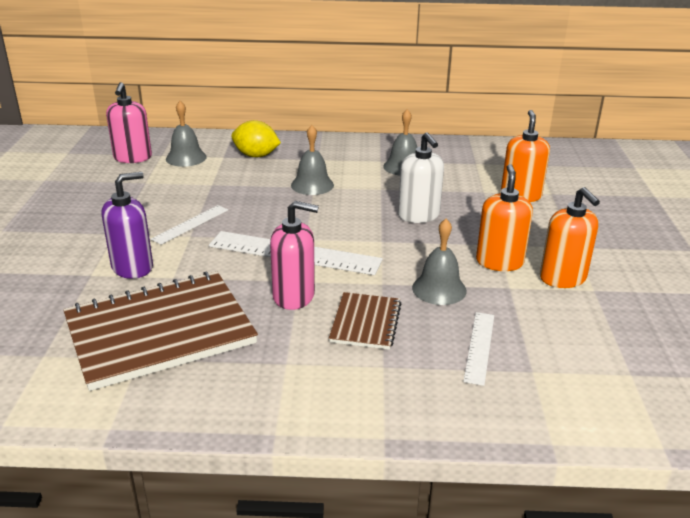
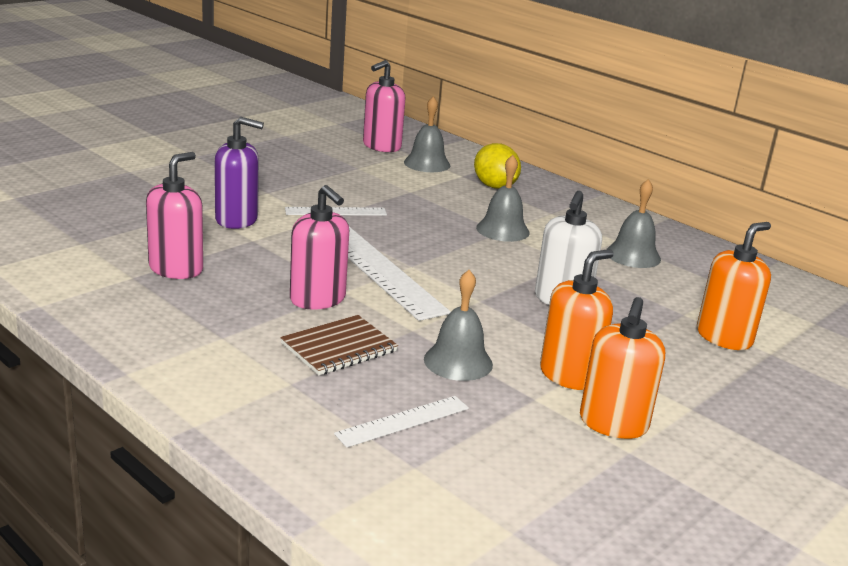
camera: 40 degrees right, 5 degrees down
brown notebook [63,271,258,391] -> pink soap dispenser [146,152,203,279]

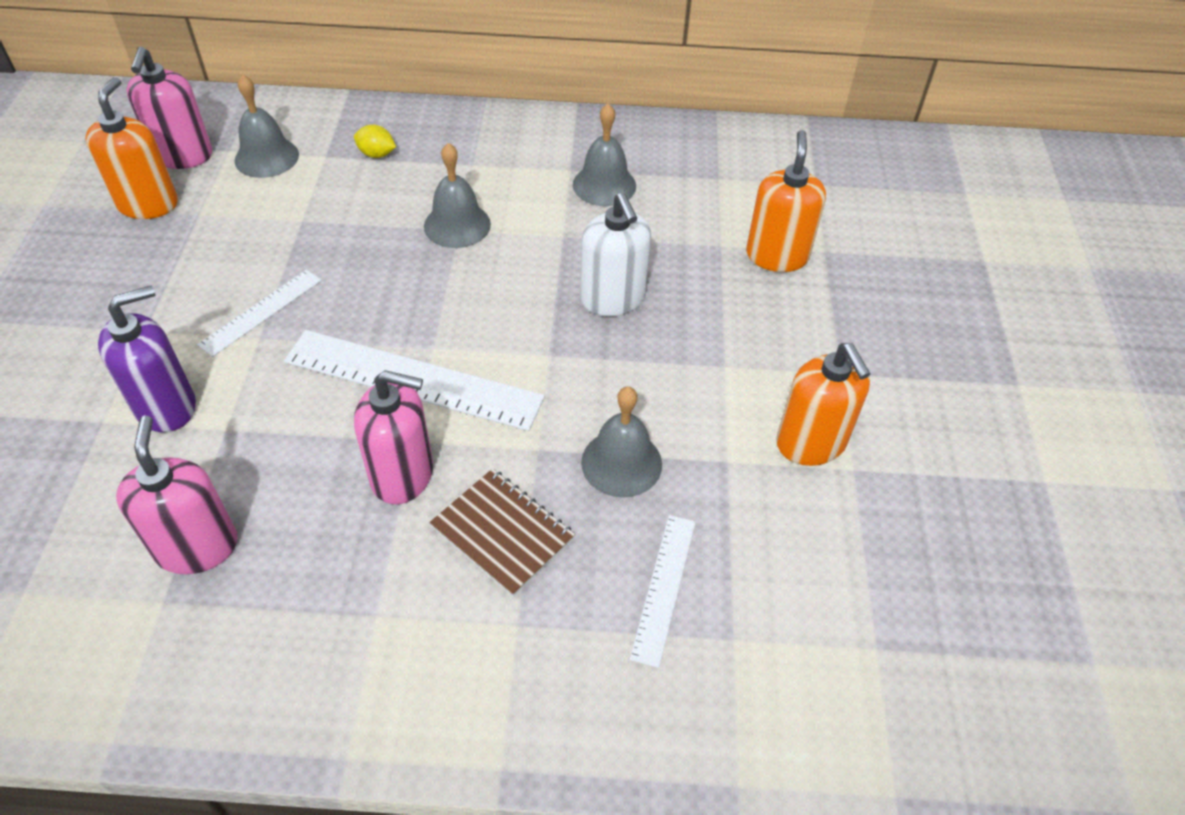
camera: 40 degrees left, 25 degrees up
brown notebook [280,315,398,375] -> brown notebook turned 60 degrees counterclockwise [429,469,575,596]
yellow lemon [474,143,521,189] -> yellow lemon [354,125,396,158], size x0.56
orange soap dispenser [540,249,614,390] -> orange soap dispenser moved to [86,77,178,219]

